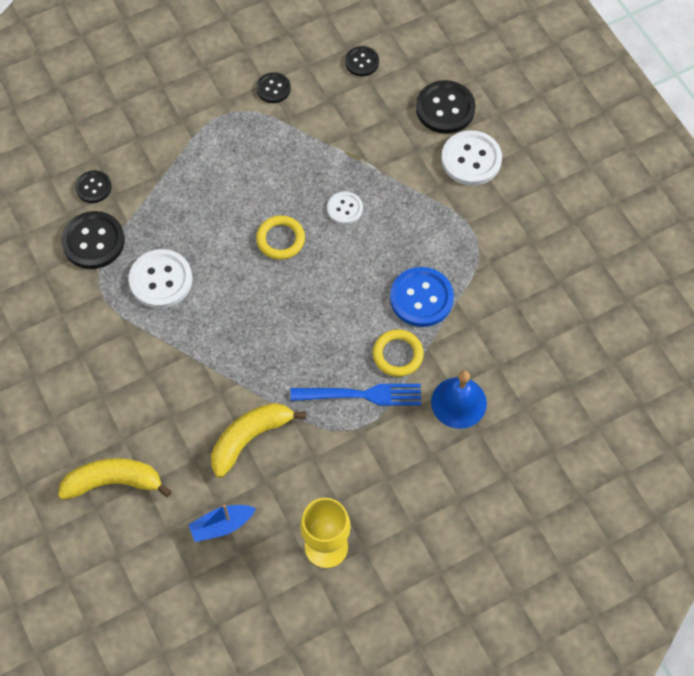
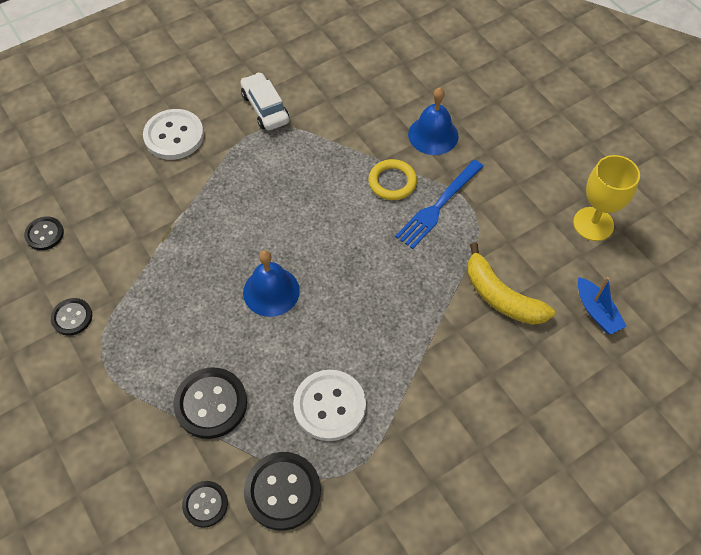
camera: 95 degrees left, 5 degrees down
yellow banana [58,458,172,500] -> none
yellow ring [256,215,305,260] -> blue bell [243,250,300,317]
blue fork [290,384,421,406] -> blue fork turned 135 degrees counterclockwise [395,160,484,249]
white button [327,191,363,225] -> none
blue button [390,267,454,327] -> none
black button [416,80,476,134] -> black button moved to [173,367,247,439]
none -> white car [240,72,289,131]

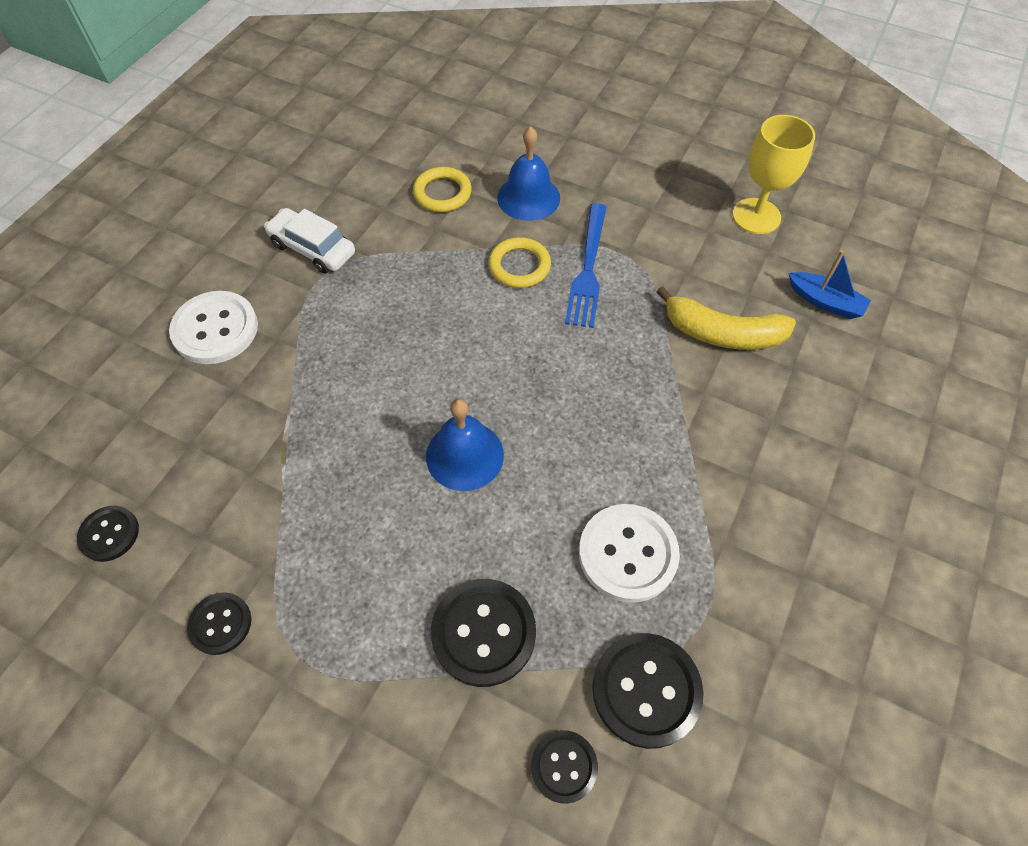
camera: 30 degrees left, 0 degrees up
none -> yellow ring [413,167,472,212]

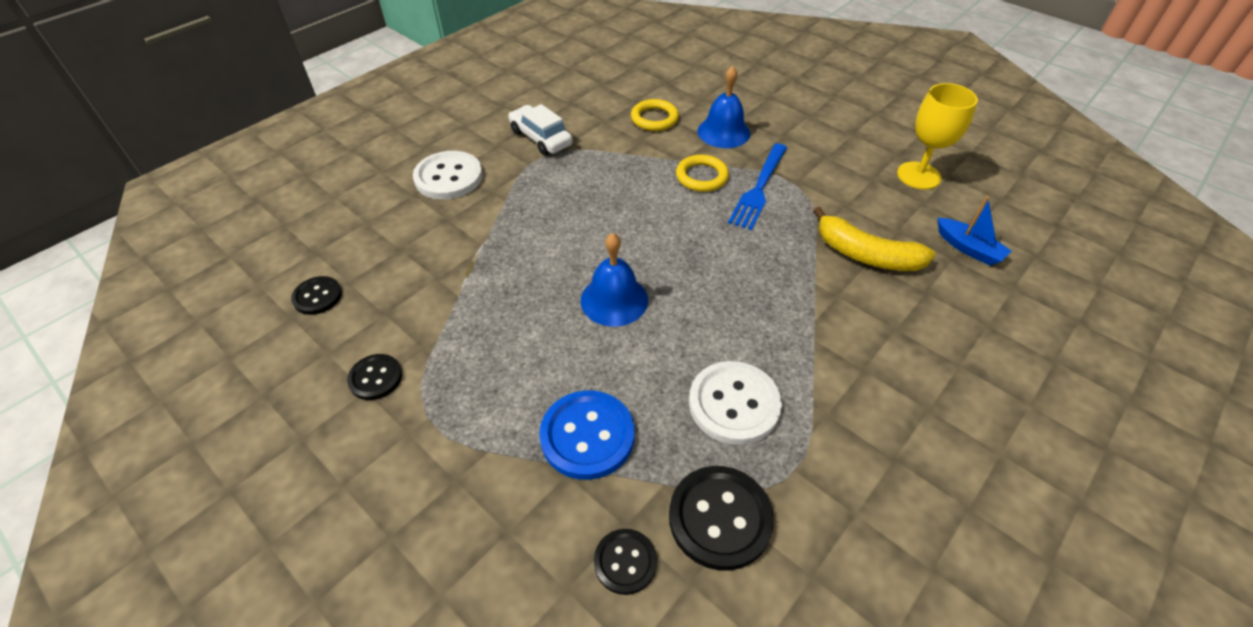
camera: 15 degrees right, 10 degrees down
black button [431,579,536,687] -> blue button [539,390,634,480]

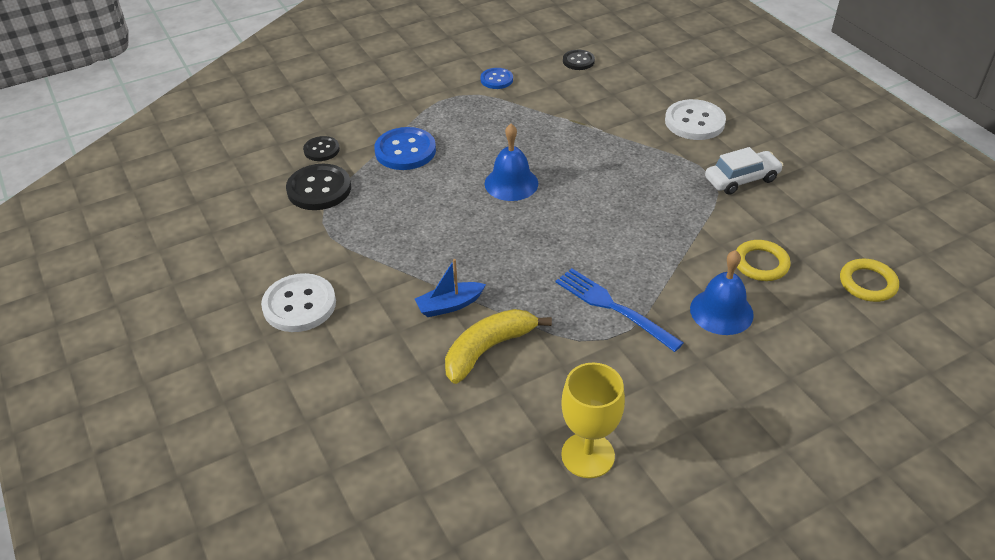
camera: 110 degrees right, 5 degrees down
black button [347,354,402,400] -> blue button [480,68,513,89]
yellow ring [676,154,729,192] -> yellow ring moved to [840,259,899,302]
white button [689,361,782,445] -> white button moved to [261,273,336,332]
blue boat [938,196,1012,266] -> blue boat moved to [415,259,486,317]

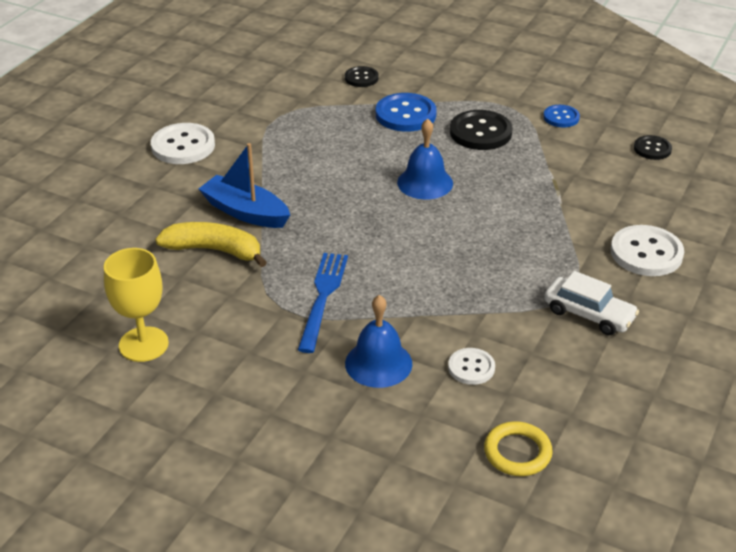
camera: 55 degrees right, 5 degrees down
black button [286,164,351,210] -> black button moved to [450,110,513,150]
blue boat [415,259,486,317] -> blue boat [199,143,290,228], size x1.51
yellow ring [736,240,791,281] -> white button [448,348,495,385]

